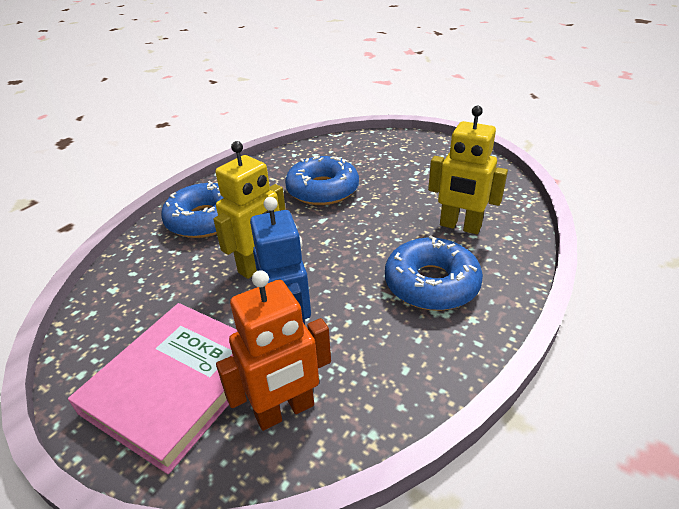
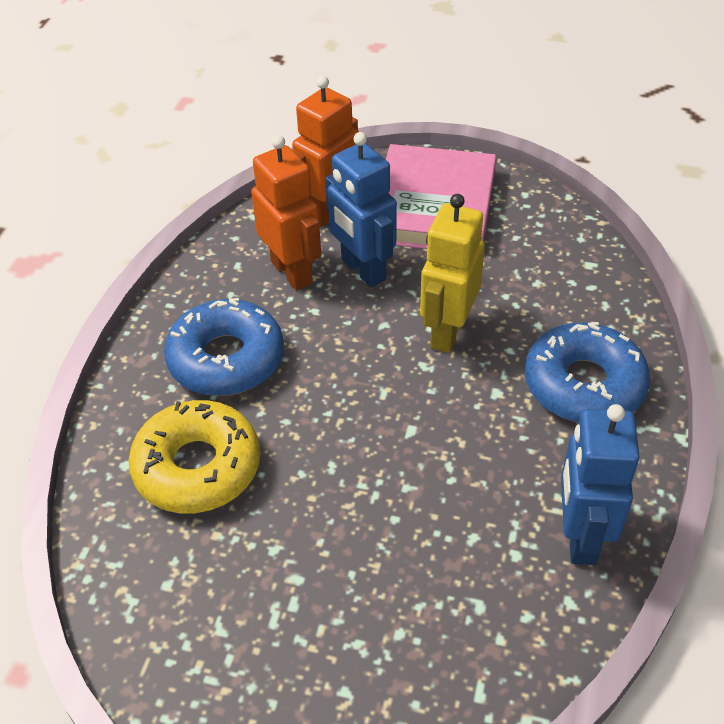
camera: 160 degrees right, 10 degrees up
blue donut [285,156,359,205] -> none
yellow robot [428,106,508,234] -> yellow donut [129,400,260,514]
none -> orange robot [251,135,321,290]
none -> blue robot [561,404,640,565]

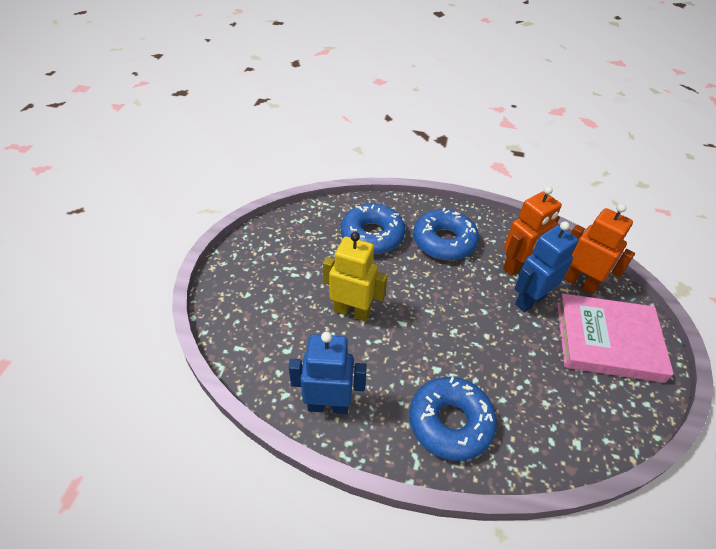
camera: 85 degrees right, 0 degrees up
yellow donut [129,400,260,514] -> blue donut [341,204,405,254]
yellow robot [420,194,485,353] -> yellow robot moved to [323,232,388,322]

